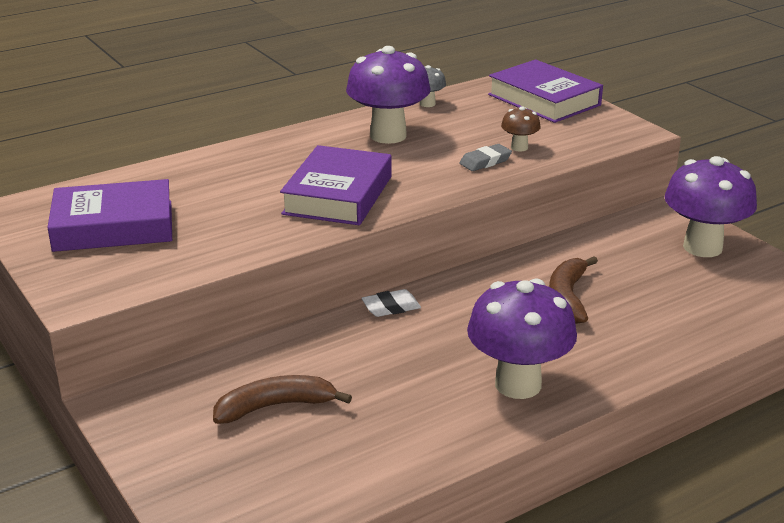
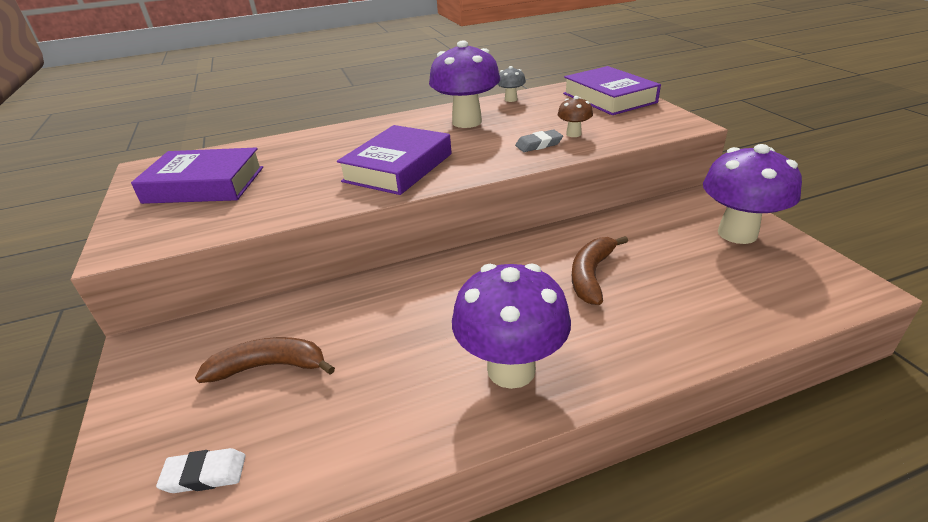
camera: 15 degrees right, 5 degrees up
white eraser [361,289,421,317] -> white eraser moved to [156,448,245,493]

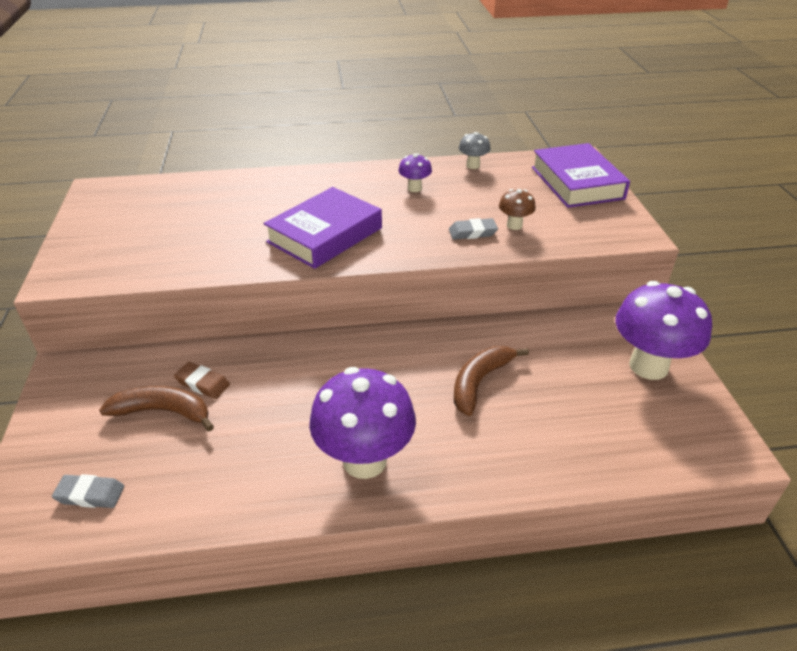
camera: 10 degrees right, 5 degrees up
purple book [131,147,263,204] -> none
white eraser [156,448,245,493] -> grey eraser [52,474,124,508]
purple mushroom [429,41,500,128] -> purple mushroom [398,154,432,192], size x0.46
none -> brown eraser [174,362,230,399]

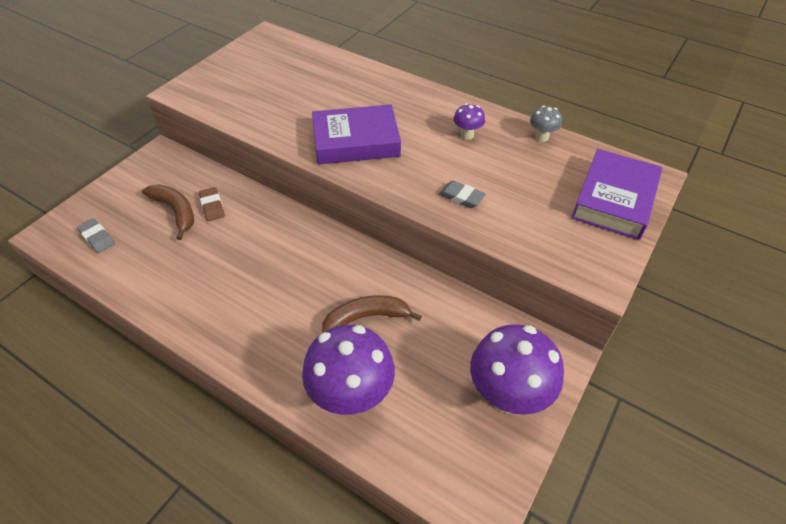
camera: 40 degrees right, 10 degrees up
purple mushroom [309,367,416,479] -> purple mushroom moved to [302,325,395,415]
brown mushroom [499,189,536,230] -> none

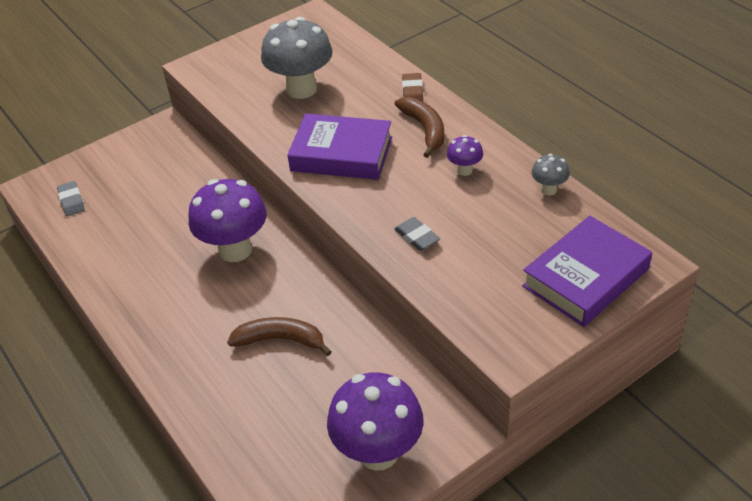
camera: 25 degrees right, 5 degrees down
brown banana [142,184,194,240] -> brown banana moved to [394,97,444,158]
brown eraser [199,187,225,221] -> brown eraser moved to [402,73,423,102]
purple mushroom [302,325,395,415] -> purple mushroom moved to [188,179,267,262]
none -> grey mushroom [261,17,333,99]

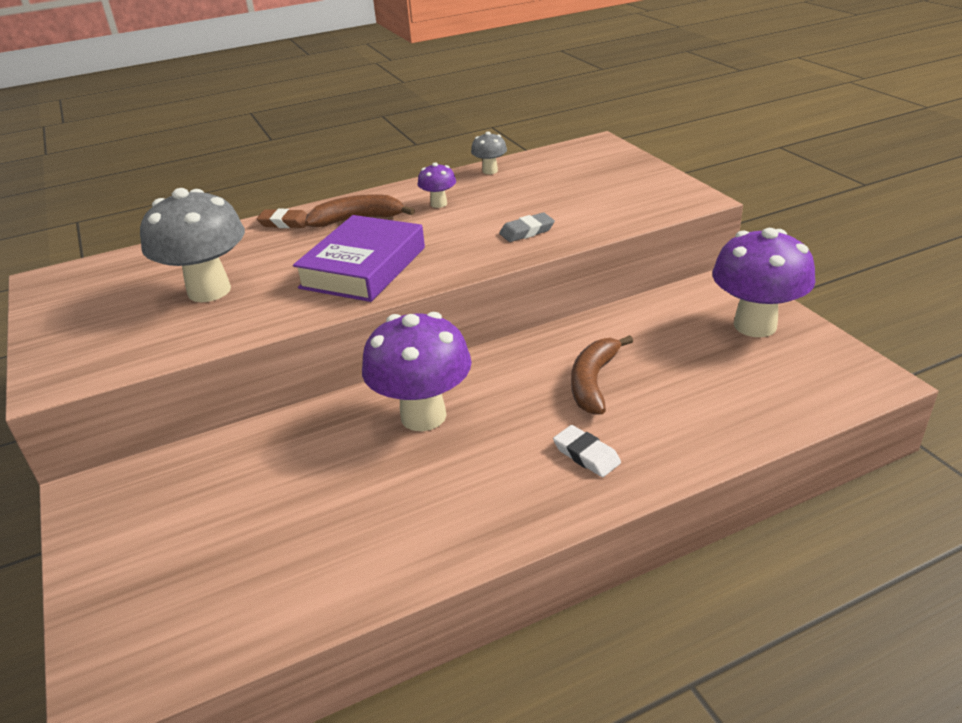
camera: 80 degrees left, 10 degrees down
grey eraser [57,181,85,216] -> none
purple book [522,216,652,327] -> none
none -> white eraser [553,425,621,477]

